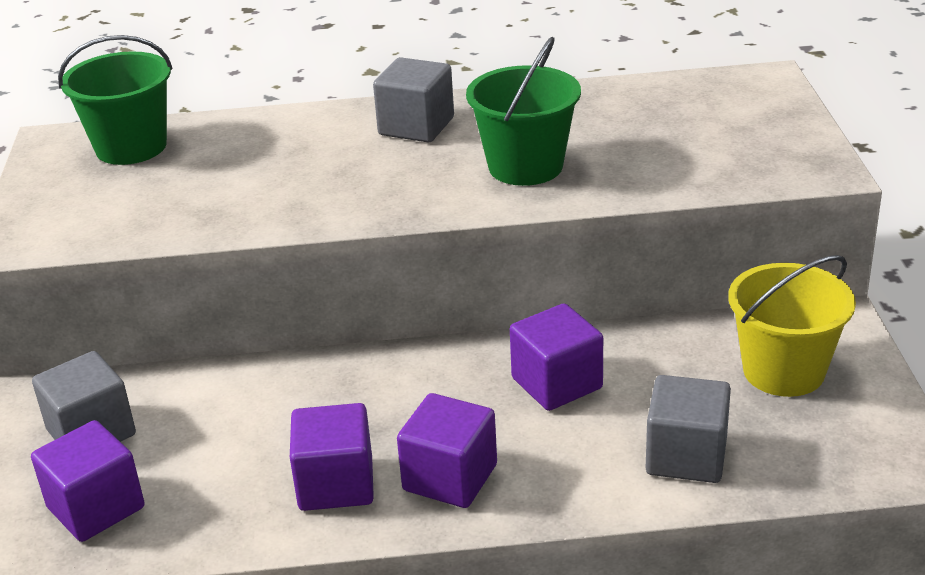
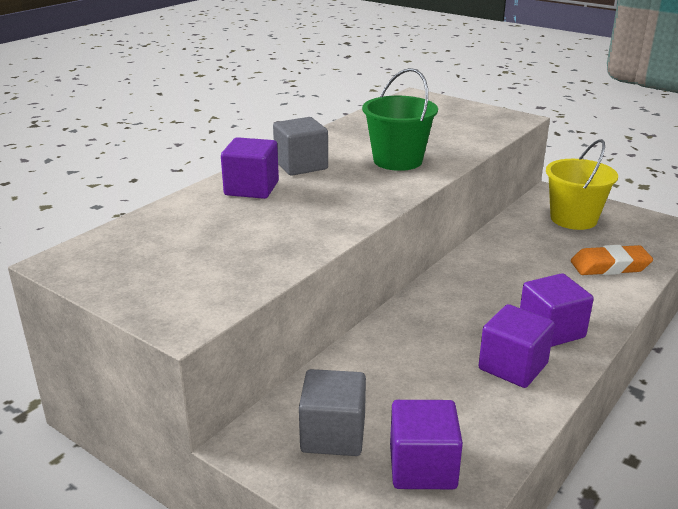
camera: 50 degrees left, 5 degrees down
green bucket [58,35,173,165] -> none
purple cube [510,303,603,411] -> purple cube moved to [221,137,279,199]
grey cube [646,375,731,483] -> orange eraser [571,245,653,275]

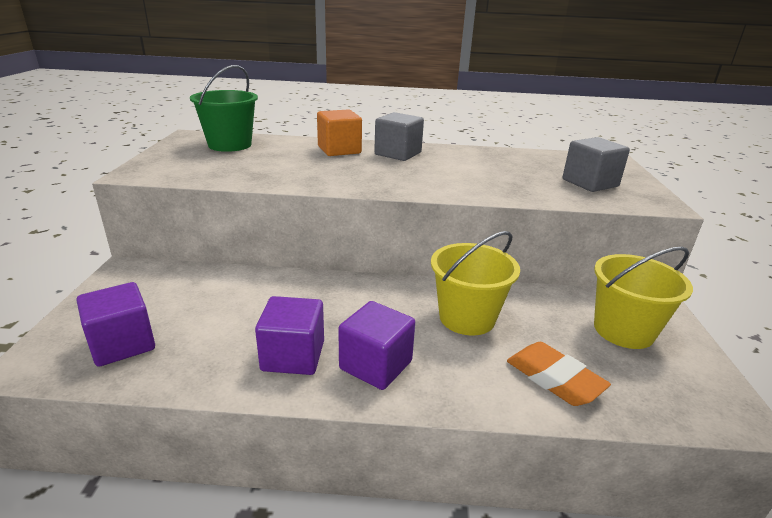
camera: 55 degrees right, 0 degrees up
purple cube [221,137,279,199] -> orange cube [317,109,362,156]
grey cube [299,369,366,456] -> grey cube moved to [563,137,630,192]
green bucket [362,68,438,171] -> green bucket moved to [190,65,258,152]
none -> yellow bucket [431,231,520,335]

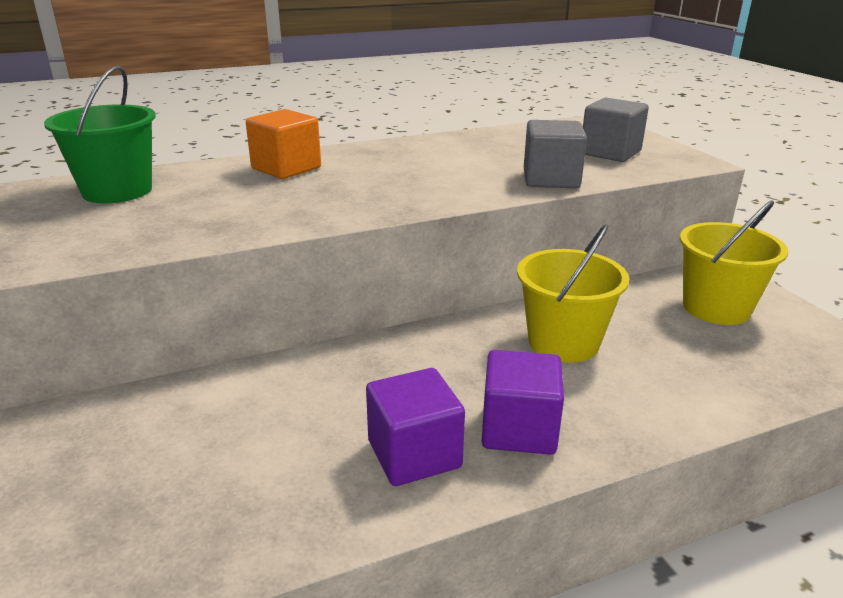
camera: 25 degrees left, 0 degrees up
purple cube [76,282,155,367] -> none
grey cube [374,112,424,161] -> grey cube moved to [524,120,587,188]
orange eraser [507,342,611,406] -> none

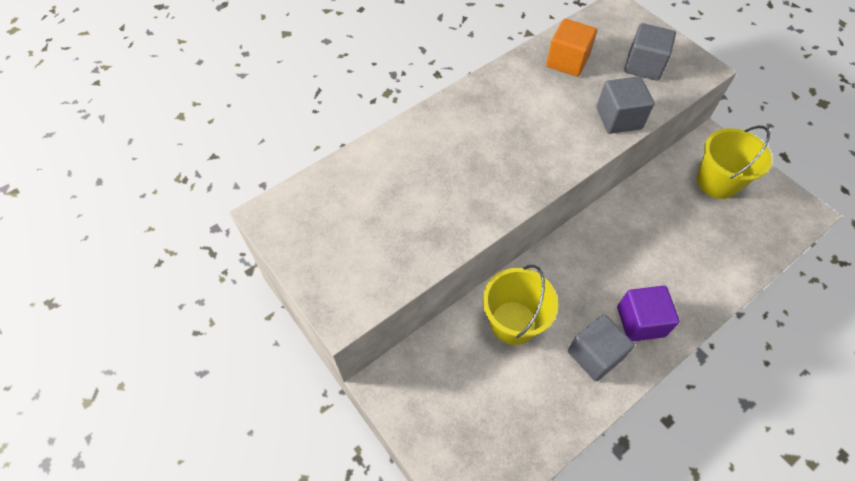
camera: 15 degrees left, 30 degrees up
green bucket [44,66,156,203] -> none
orange cube [246,109,321,179] -> orange cube moved to [546,19,597,77]
purple cube [366,368,465,486] -> grey cube [568,314,635,381]
yellow bucket [517,224,629,363] -> yellow bucket moved to [483,265,558,345]

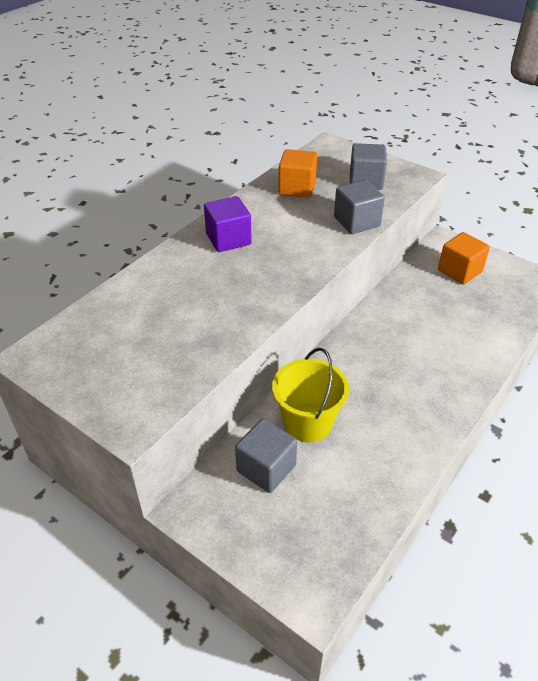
camera: 15 degrees left, 15 degrees down
grey cube [568,314,635,381] -> grey cube moved to [235,419,297,493]
purple cube [617,286,680,341] -> purple cube moved to [204,196,252,252]
yellow bucket [697,126,772,199] -> orange cube [438,232,490,284]

